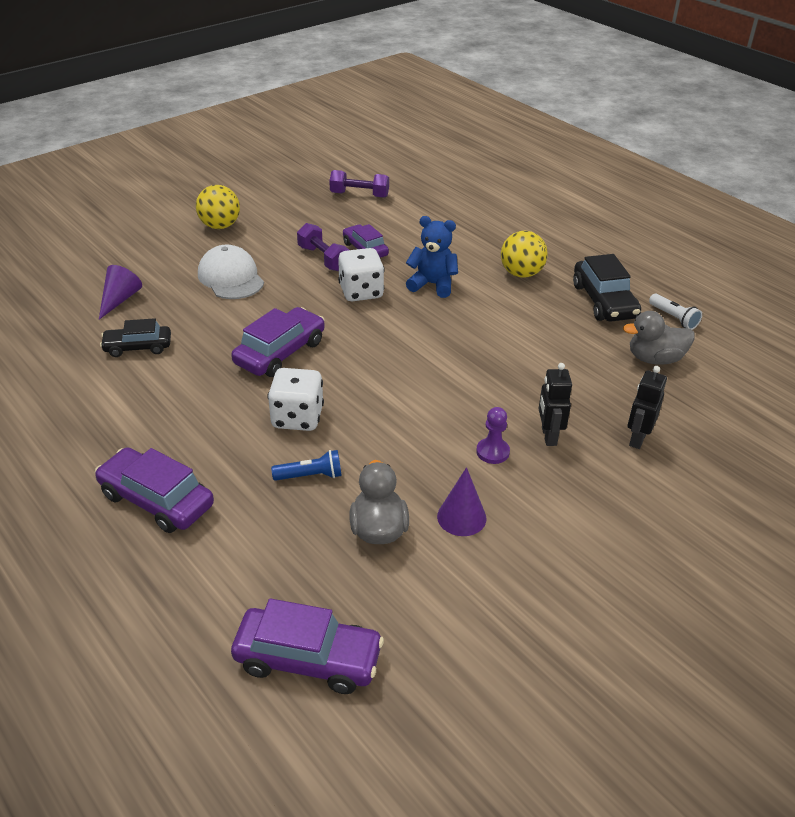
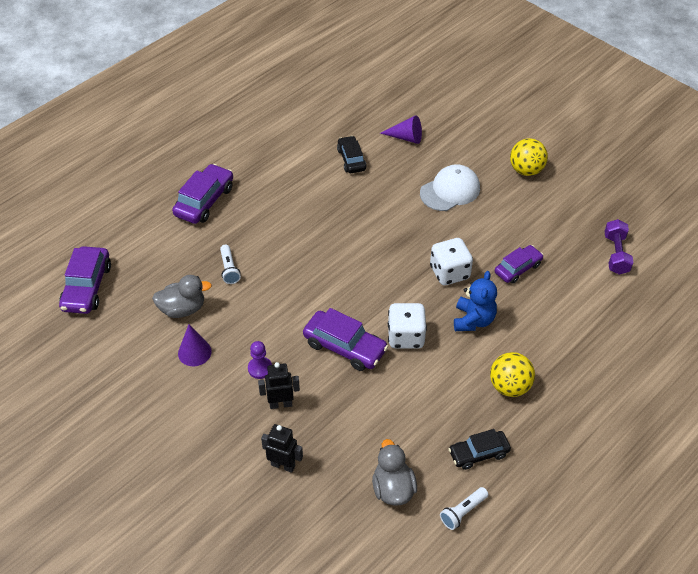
camera: 85 degrees right, 10 degrees up
purple car [231,307,325,377] -> purple car moved to [303,308,388,371]
white dice [267,368,324,431] -> white dice moved to [388,303,427,349]
blue flashlight [271,450,342,481] -> white flashlight [220,244,241,284]
purple dumbbell [297,223,349,271] -> none
black car [573,254,641,322] -> black car [449,429,511,470], size x0.66

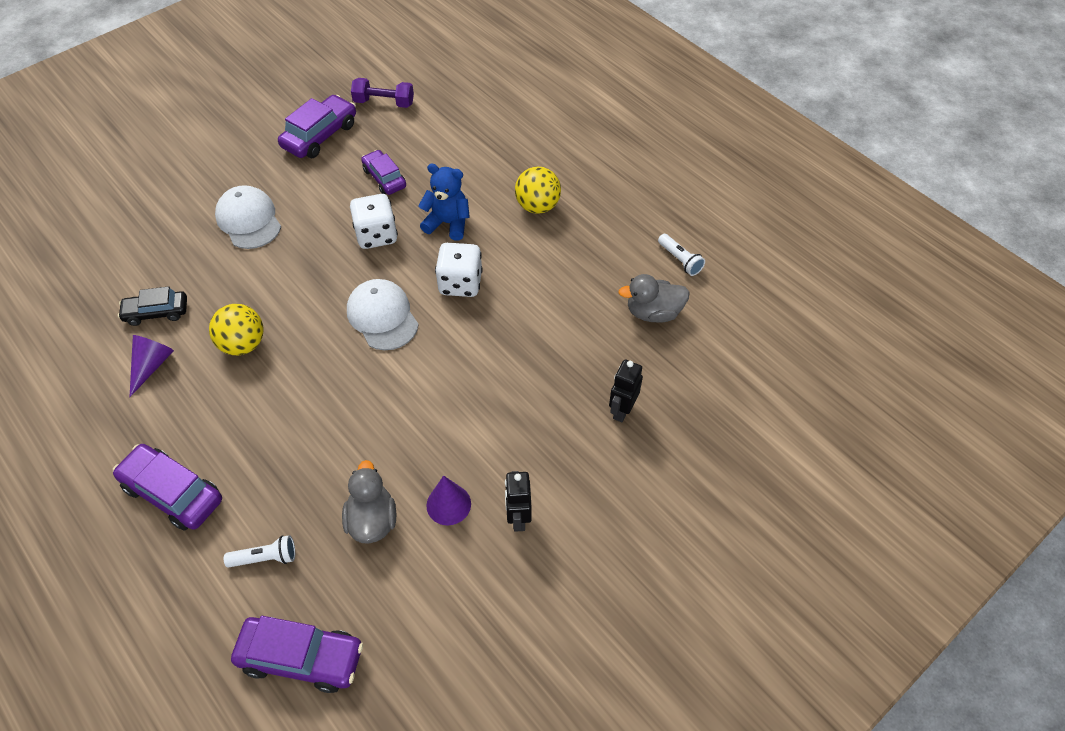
camera: 85 degrees left, 5 degrees up
white flashlight [220,244,241,284] -> white flashlight moved to [224,535,295,568]
purple pawn [248,341,272,379] -> none
black robot [258,362,300,409] -> black robot moved to [505,471,532,532]
purple car [303,308,388,371] -> purple car moved to [278,95,356,158]
purple cone [380,115,422,144] -> purple cone moved to [129,335,174,397]
black car [449,429,511,470] -> none
yellow ball [510,138,548,176] -> yellow ball moved to [209,304,264,356]
none -> white cap [347,279,419,350]

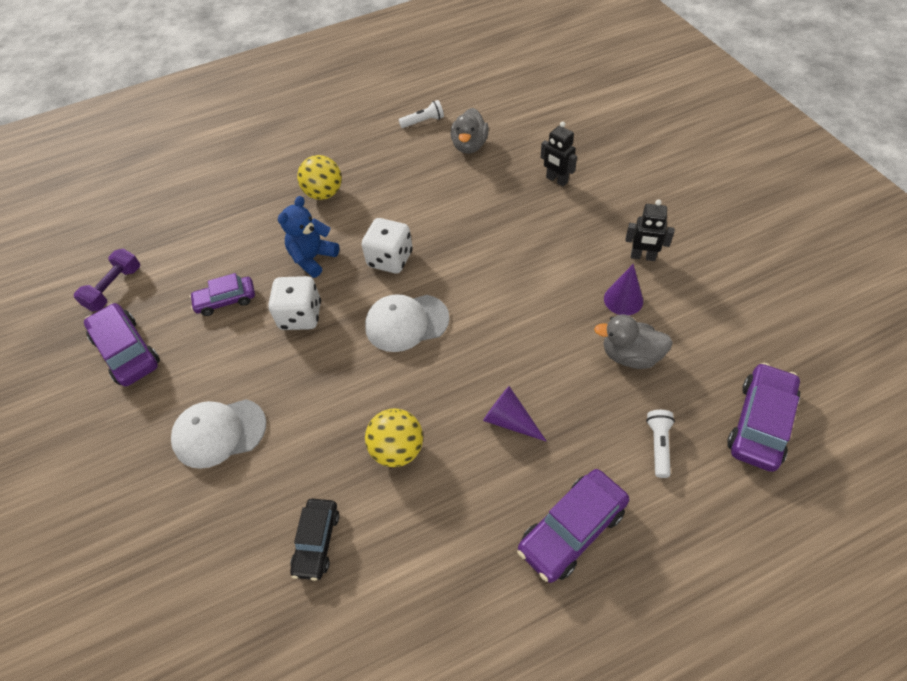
camera: 70 degrees left, 0 degrees up
purple cone [129,335,174,397] -> purple cone moved to [483,386,547,442]

